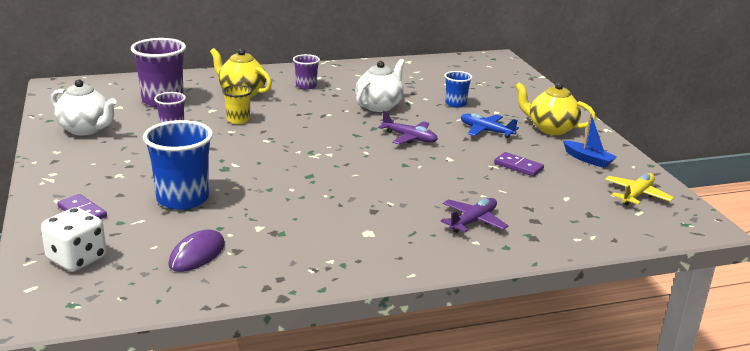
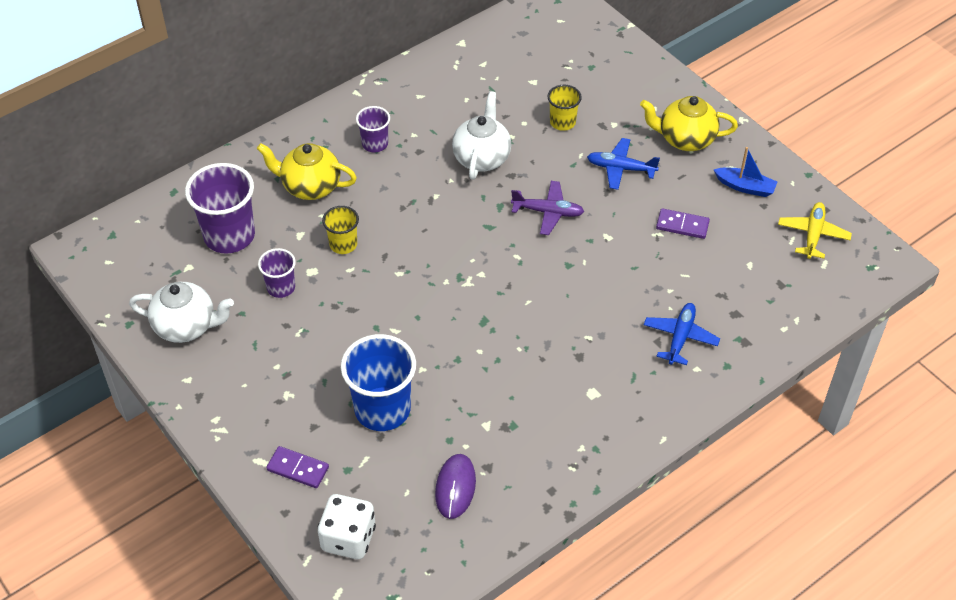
camera: 20 degrees left, 25 degrees up
purple plane [441,198,508,233] -> blue plane [644,303,720,365]
blue cup [444,71,472,107] -> yellow cup [548,85,582,131]

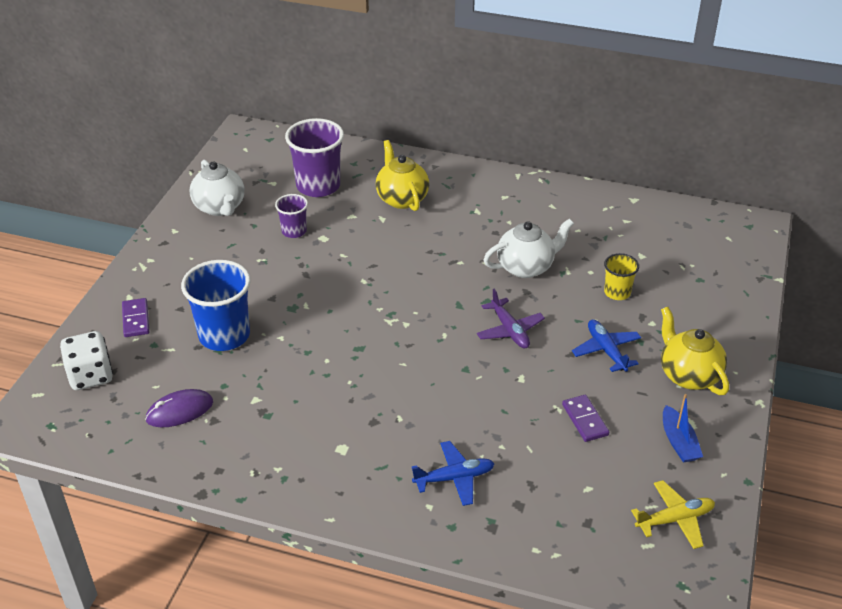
camera: 55 degrees right, 10 degrees down
yellow cup [322,206,359,254] -> none
purple cup [356,106,390,152] -> none

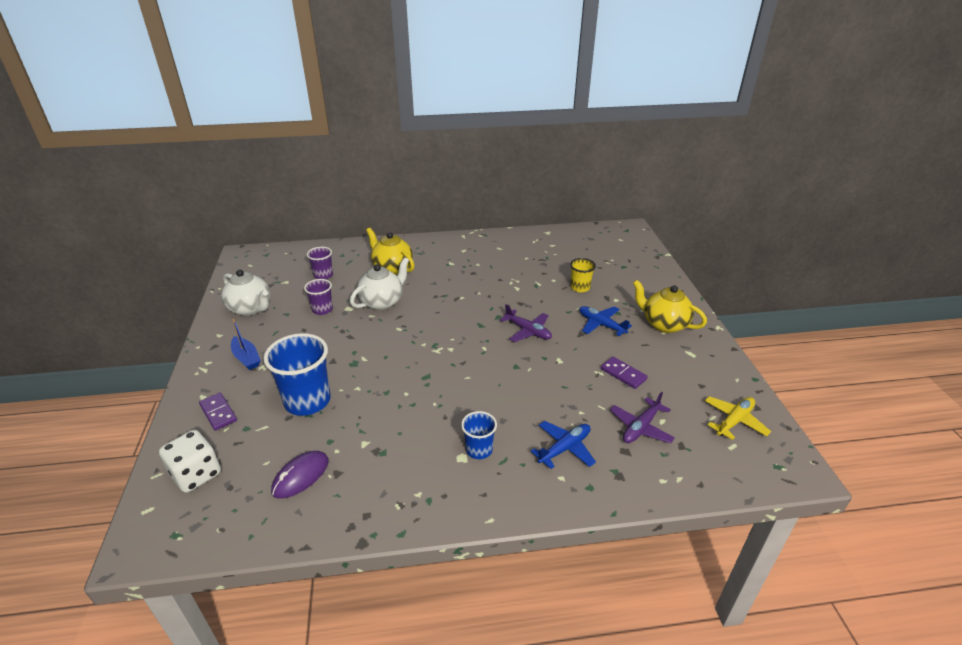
camera: 25 degrees left, 5 degrees down
purple cup [285,118,344,197] -> purple cup [307,247,333,279], size x0.54
white teapot [484,218,574,278] -> white teapot moved to [350,257,409,310]
blue boat [663,394,703,463] -> blue boat moved to [231,319,261,370]
none -> blue cup [461,411,497,459]
none -> purple plane [610,392,675,443]

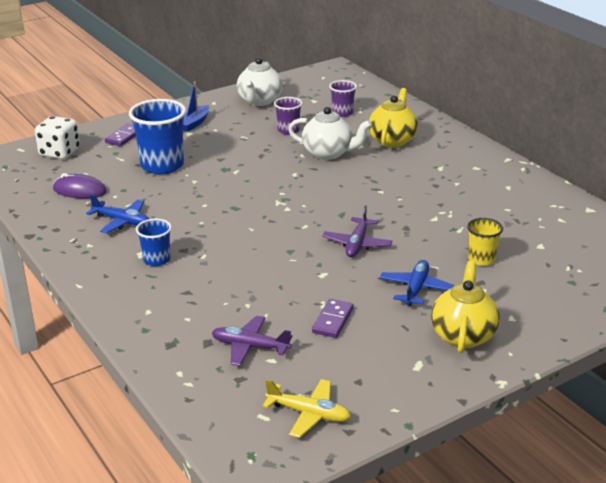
camera: 65 degrees right, 5 degrees down
blue plane [531,421,596,469] -> blue plane moved to [86,194,149,233]

